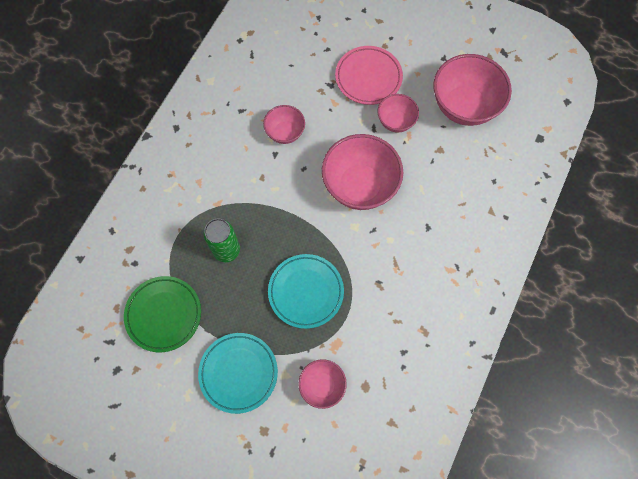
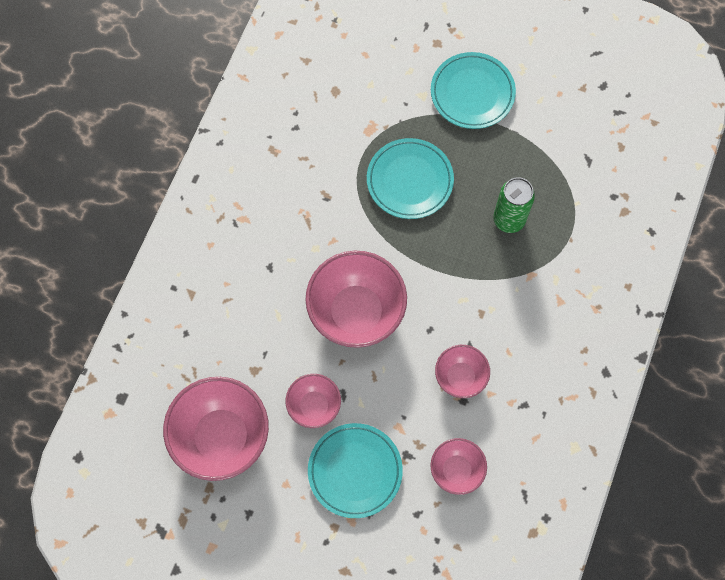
camera: 175 degrees right, 0 degrees up
green plate [124,276,201,352] -> none
pink bowl [298,359,347,409] -> pink bowl moved to [431,438,487,495]
pink plate [335,46,403,105] -> turquoise plate [308,423,403,518]

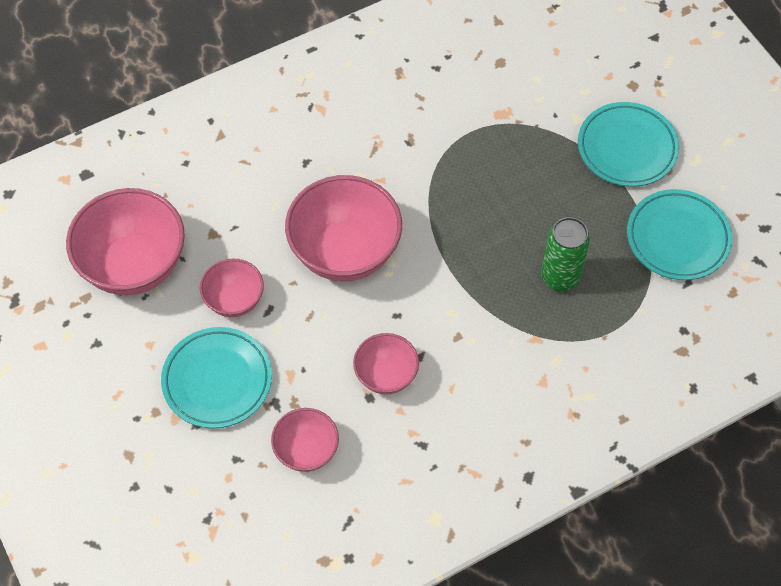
camera: 40 degrees right, 10 degrees down
turquoise plate [367,138,454,219] -> turquoise plate moved to [627,189,732,280]

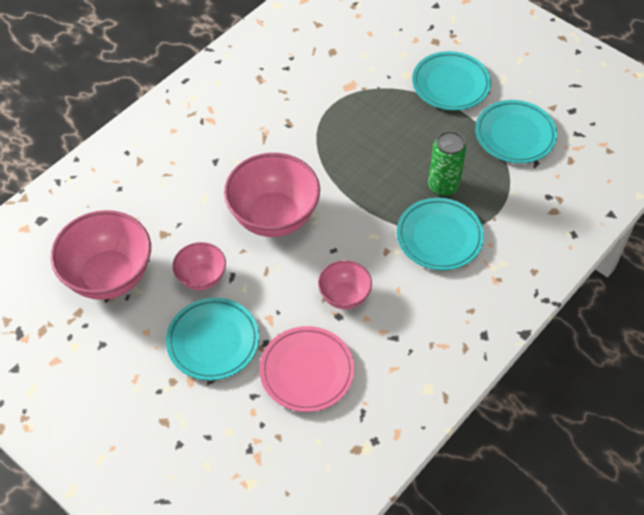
camera: 20 degrees left, 5 degrees down
pink bowl [271,408,339,472] -> pink plate [259,326,354,412]
none -> turquoise plate [397,198,484,270]

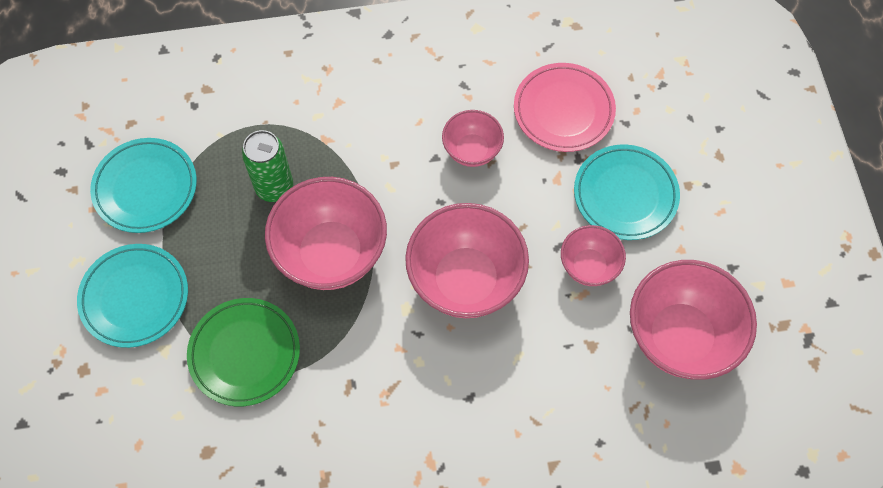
camera: 140 degrees left, 10 degrees up
turquoise plate [397,198,484,270] -> none
none -> green plate [187,298,300,406]
none -> pink bowl [265,177,387,290]

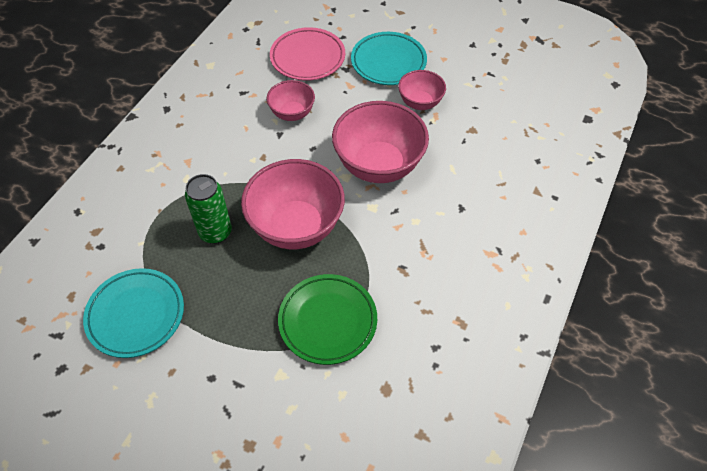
camera: 55 degrees left, 10 degrees down
turquoise plate [77,244,188,348] -> none
pink bowl [630,260,757,380] -> none

